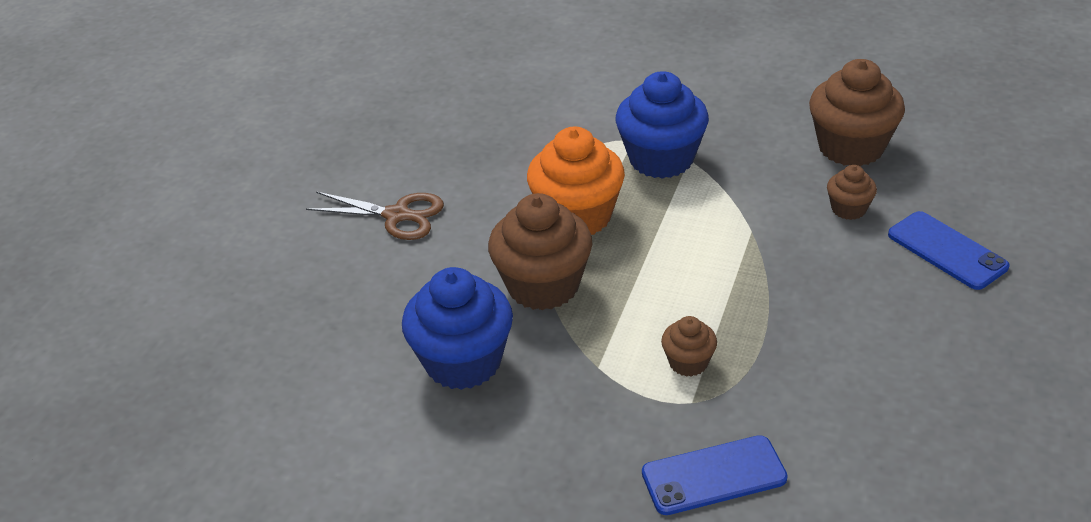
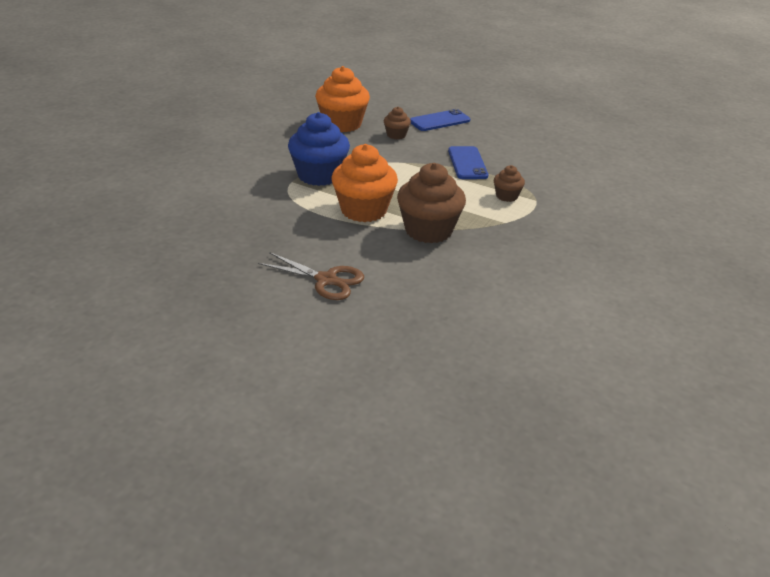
camera: 85 degrees left, 5 degrees down
brown scissors [306,192,444,240] -> brown scissors turned 90 degrees clockwise [258,252,364,300]
blue cupcake [402,267,513,390] -> none
blue phone [642,435,788,515] -> blue phone moved to [448,146,488,179]
brown cupcake [809,59,905,166] -> orange cupcake [315,66,370,132]

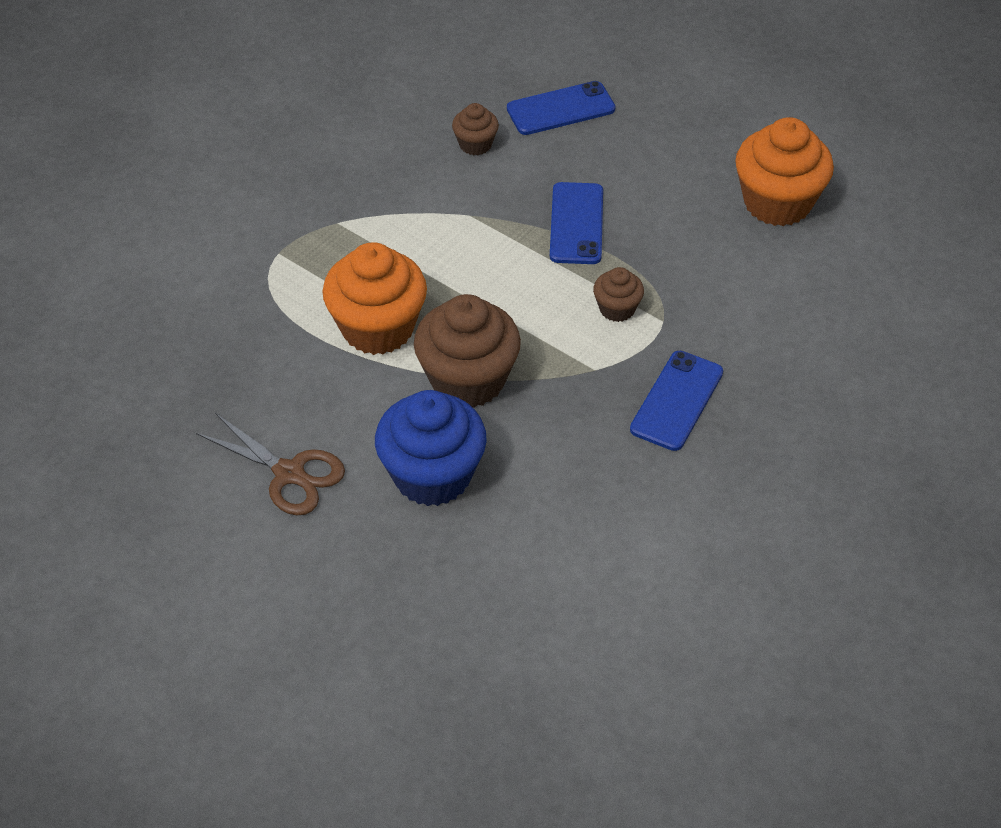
camera: 10 degrees right, 15 degrees up
blue cupcake [288,112,350,186] -> blue cupcake moved to [375,390,487,506]
orange cupcake [315,66,370,132] -> orange cupcake moved to [735,117,834,226]
none -> blue phone [630,351,723,451]

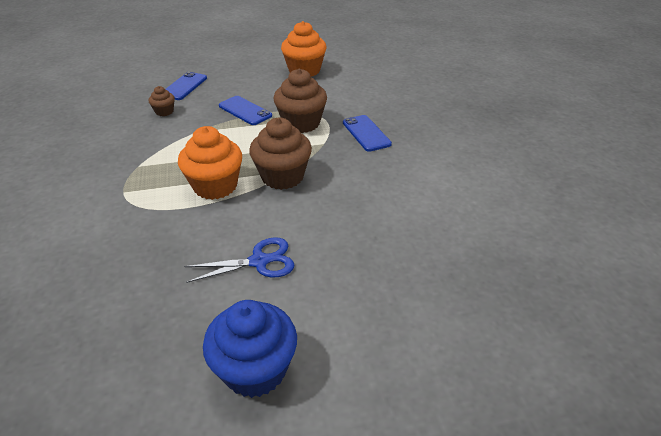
camera: 50 degrees left, 10 degrees down
brown scissors [196,413,345,515] -> blue scissors [184,237,294,283]
blue cupcake [375,390,487,506] -> blue cupcake moved to [203,300,297,398]
brown cupcake [593,267,644,322] -> brown cupcake [273,69,327,133], size x2.01

